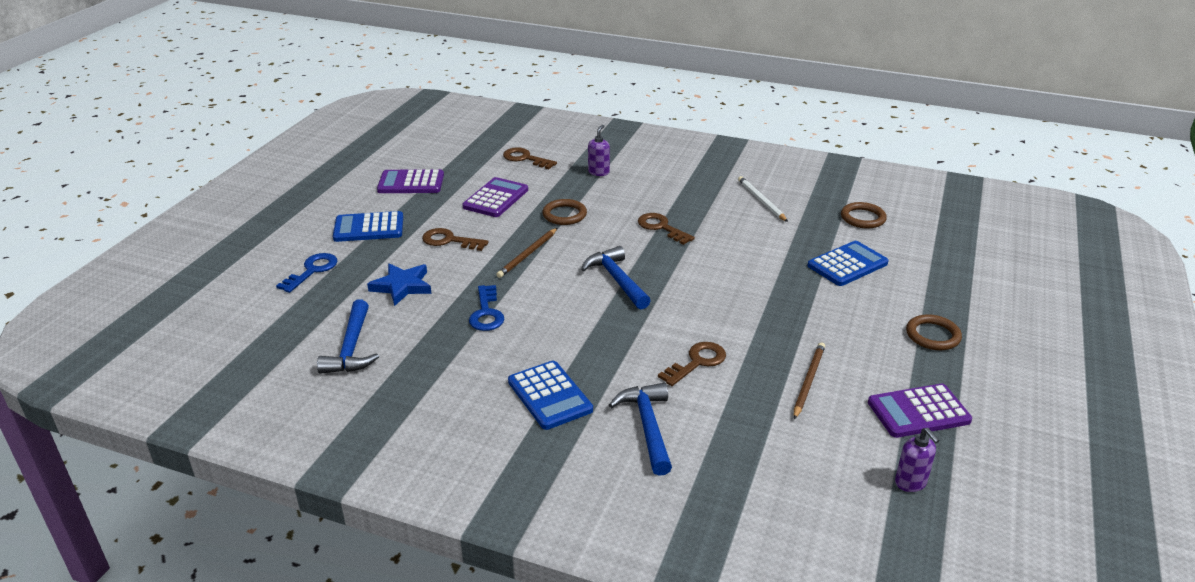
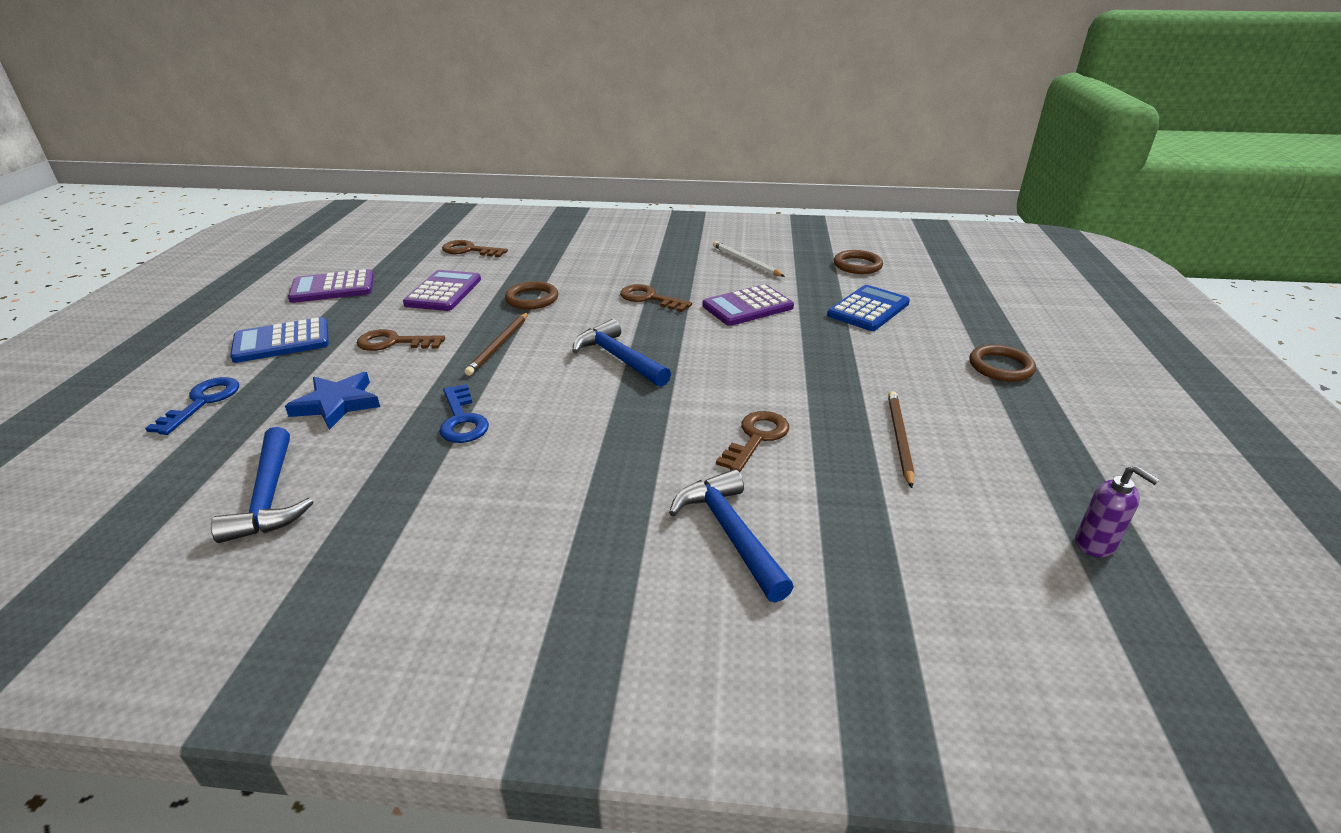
camera: 15 degrees left, 0 degrees up
blue calculator [508,361,593,430] -> none
purple soap dispenser [588,125,610,176] -> none
purple calculator [868,384,972,438] -> purple calculator moved to [702,284,794,326]

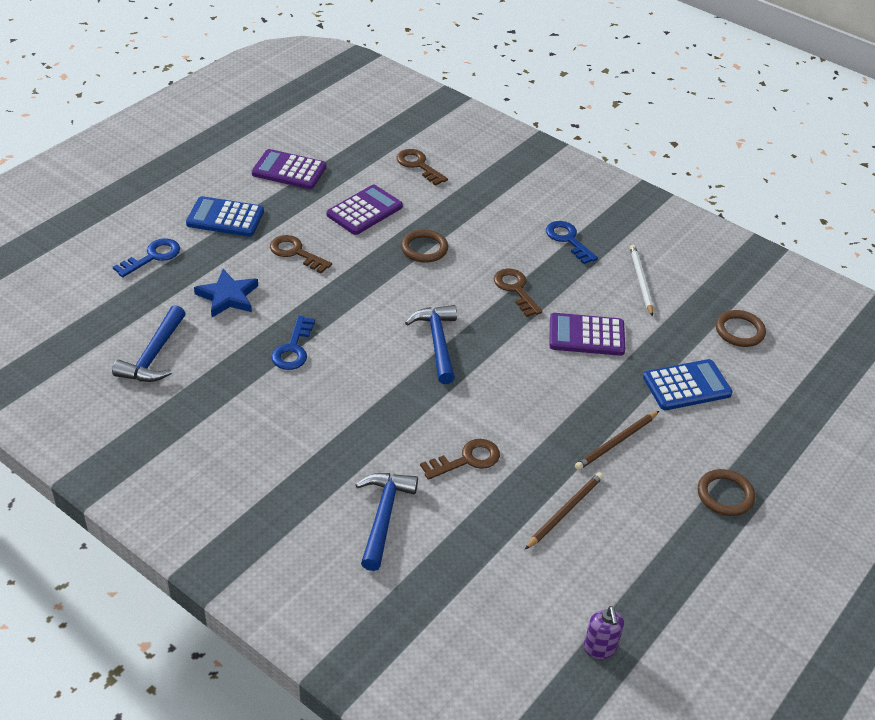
camera: 30 degrees right, 10 degrees up
brown pencil [465,312,528,376] -> brown pencil moved to [575,411,659,470]
none -> blue key [546,221,598,264]

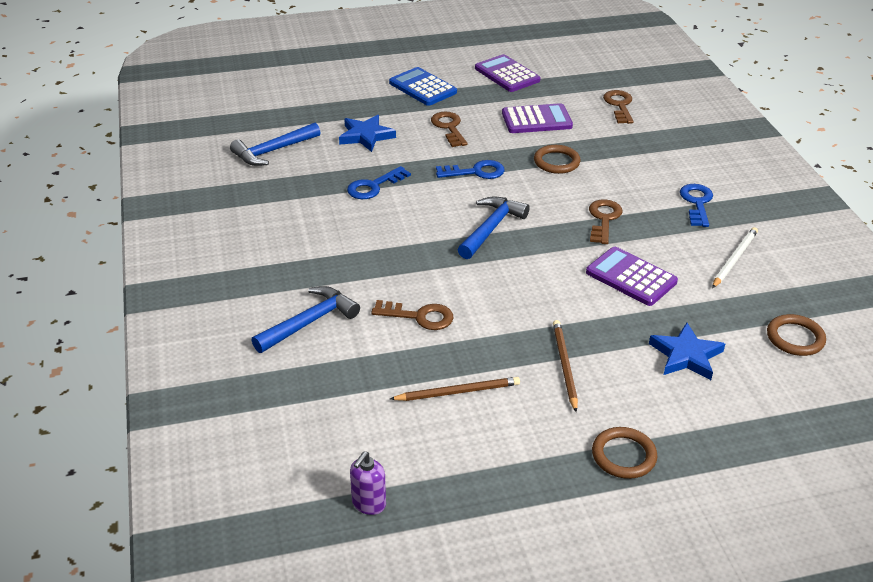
camera: 40 degrees right, 5 degrees down
blue key [113,238,180,277] -> blue key moved to [436,160,505,179]
brown pencil [575,411,659,470] -> brown pencil turned 90 degrees clockwise [553,320,578,412]
blue calculator [643,359,733,410] -> blue star [649,323,725,380]

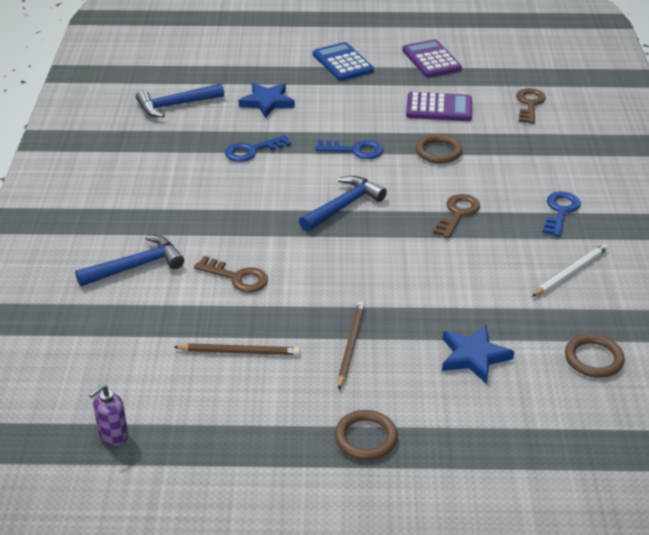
camera: 15 degrees right, 0 degrees up
brown key [431,111,468,147] -> none
purple calculator [586,247,678,306] -> none

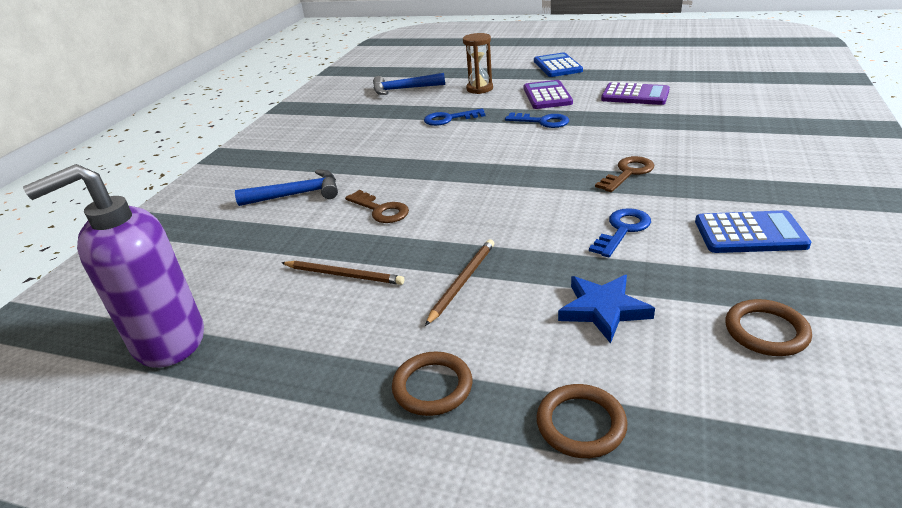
camera: 20 degrees right, 5 degrees down
purple soap dispenser [89,384,128,446] -> purple soap dispenser [23,164,204,368], size x2.40
blue star [239,83,295,118] -> brown hourglass [463,33,493,94]
blue hammer [299,176,387,232] -> none
purple calculator [402,39,462,77] -> purple calculator moved to [524,80,573,109]
brown ring [416,134,462,164] -> brown ring moved to [536,384,628,458]
brown key [516,88,546,124] -> none
white pencil [532,244,608,297] -> blue calculator [695,210,811,253]
blue key [542,191,581,237] -> blue key moved to [589,208,651,257]

